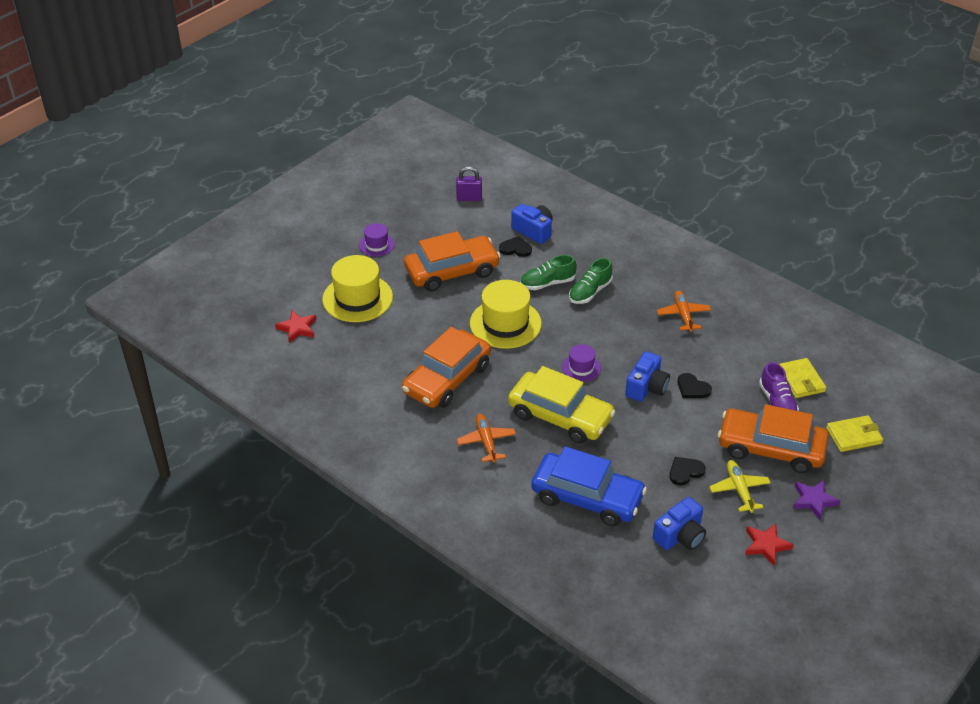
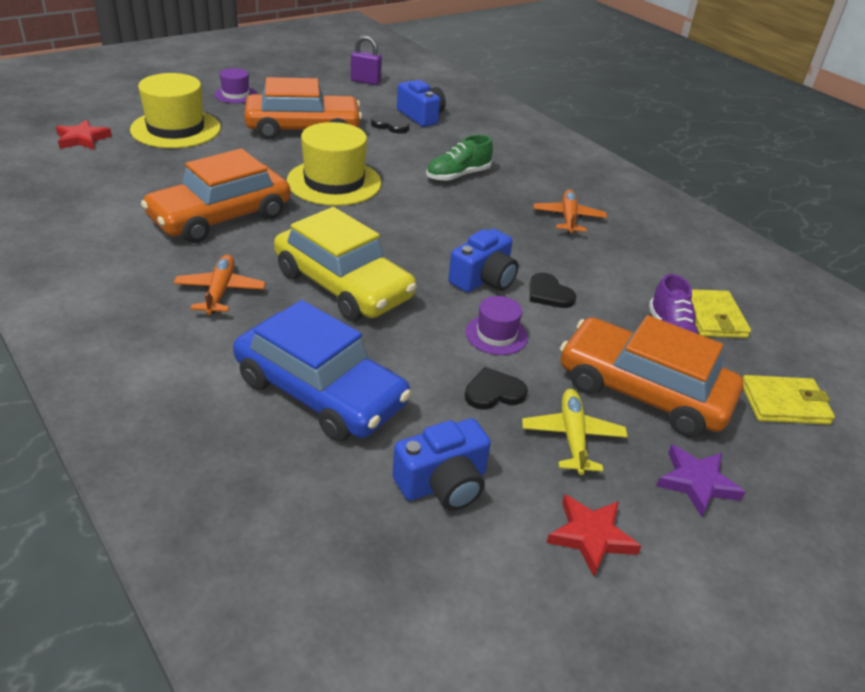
camera: 10 degrees right, 5 degrees down
green shoe [520,255,577,290] -> none
purple hat [562,344,601,382] -> purple hat moved to [465,296,528,355]

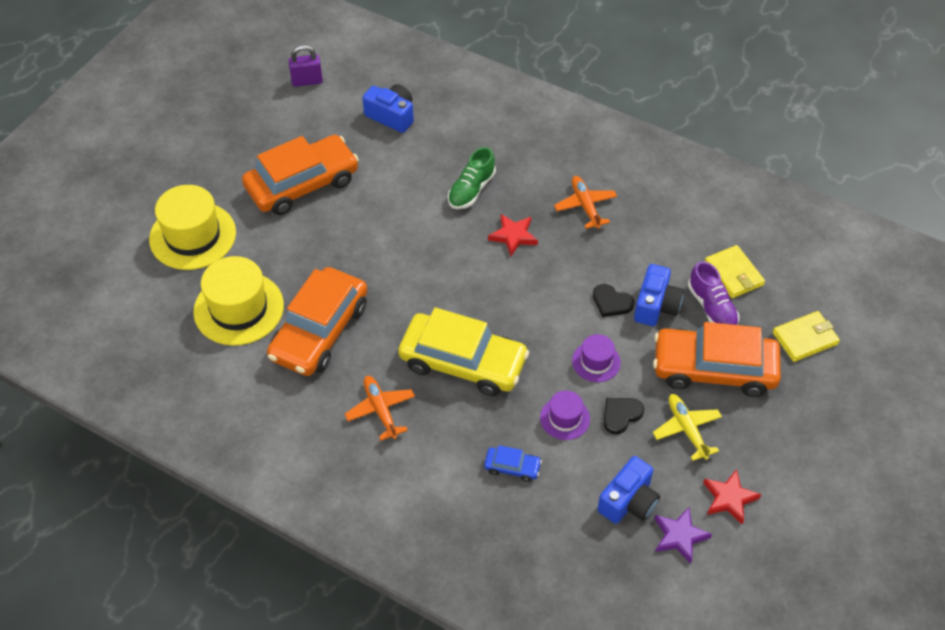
camera: 20 degrees left, 15 degrees up
red star [56,120,112,150] -> red star moved to [488,214,538,256]
purple hat [214,68,257,103] -> purple hat moved to [540,391,590,440]
blue car [233,300,411,442] -> blue car [484,445,542,482], size x0.42
yellow hat [287,122,381,206] -> yellow hat moved to [193,256,284,346]
black heart [371,114,409,134] -> none
blue camera [448,229,518,293] -> blue camera moved to [634,264,684,326]
purple star [656,444,745,517] -> purple star moved to [654,507,712,564]

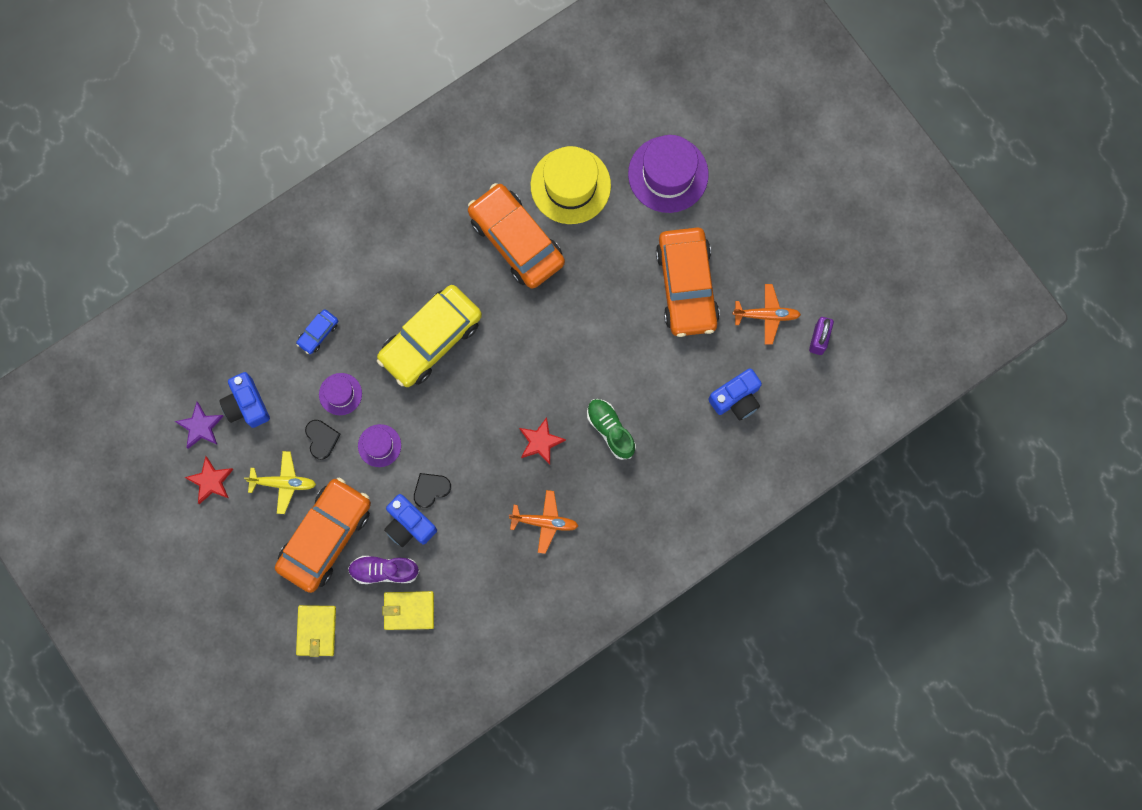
camera: 115 degrees right, 25 degrees up
yellow hat [149,185,236,270] -> purple hat [628,135,709,213]
orange plane [345,376,415,441] -> orange plane moved to [733,284,801,345]

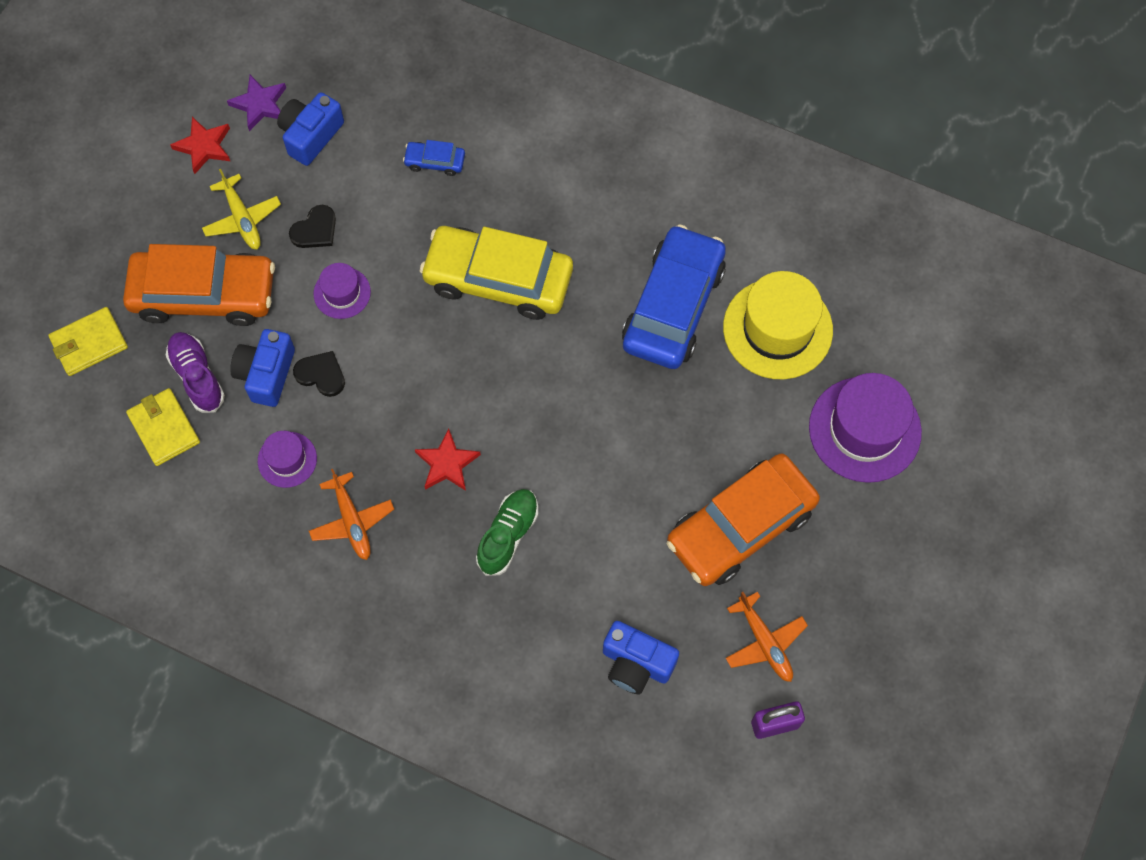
camera: 60 degrees right, 10 degrees down
purple hat [319,373,362,415] -> purple hat moved to [258,431,317,488]
orange car [468,183,565,289] -> blue car [622,224,726,369]

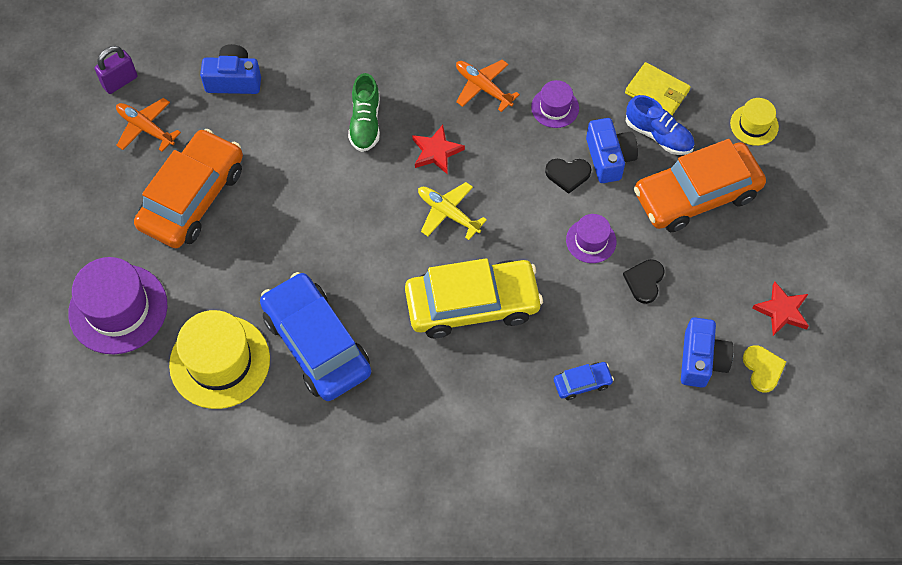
camera: 155 degrees right, 5 degrees down
yellow wallet [48,307,128,376] -> yellow hat [730,98,779,146]
purple shoe [166,332,225,413] -> blue shoe [626,95,695,155]
yellow plane [202,169,281,249] -> yellow plane moved to [418,182,487,240]
purple star [227,75,286,131] -> yellow heart [743,345,787,393]
blue car [622,224,726,369] -> blue car turned 150 degrees clockwise [260,272,371,401]

